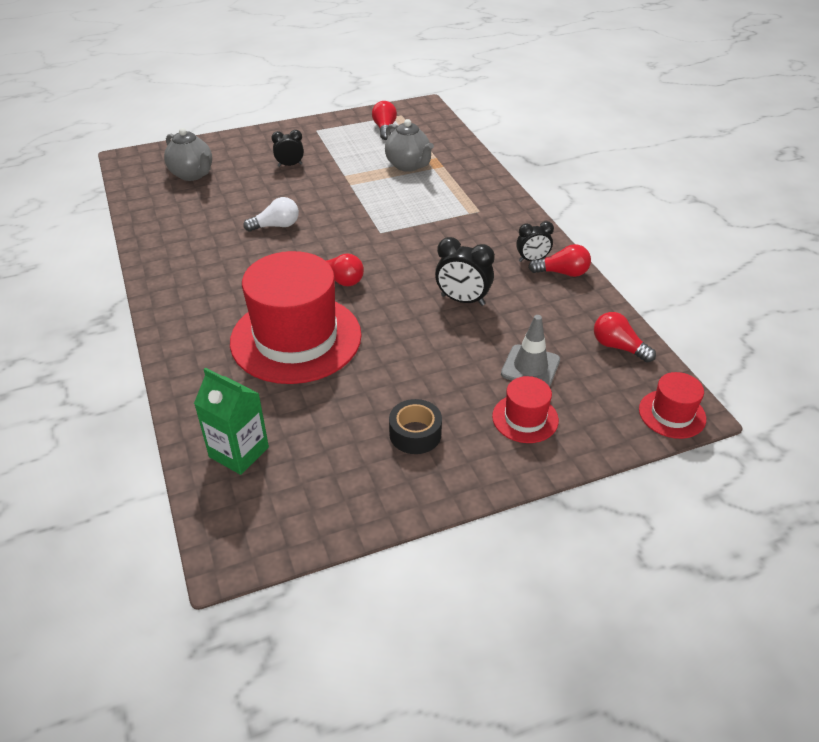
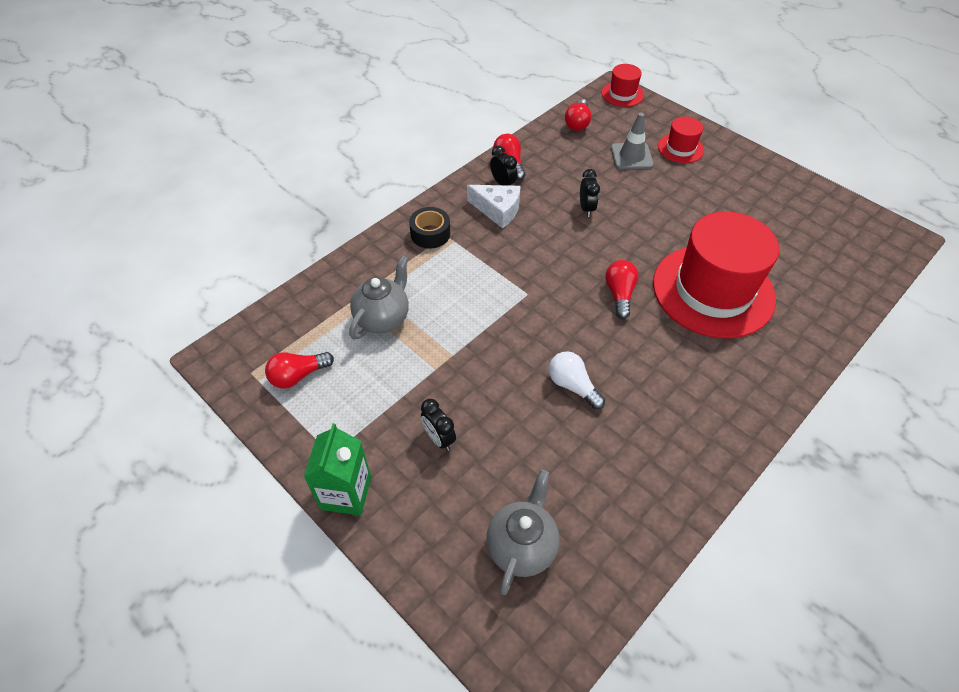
camera: 115 degrees left, 10 degrees up
green carton [194,367,269,475] -> green carton moved to [304,423,371,515]
black tape [389,399,442,454] -> black tape moved to [409,207,450,249]
black clock [435,237,495,306] -> black clock [580,169,600,217], size x0.66
none -> white cheese [467,185,521,228]

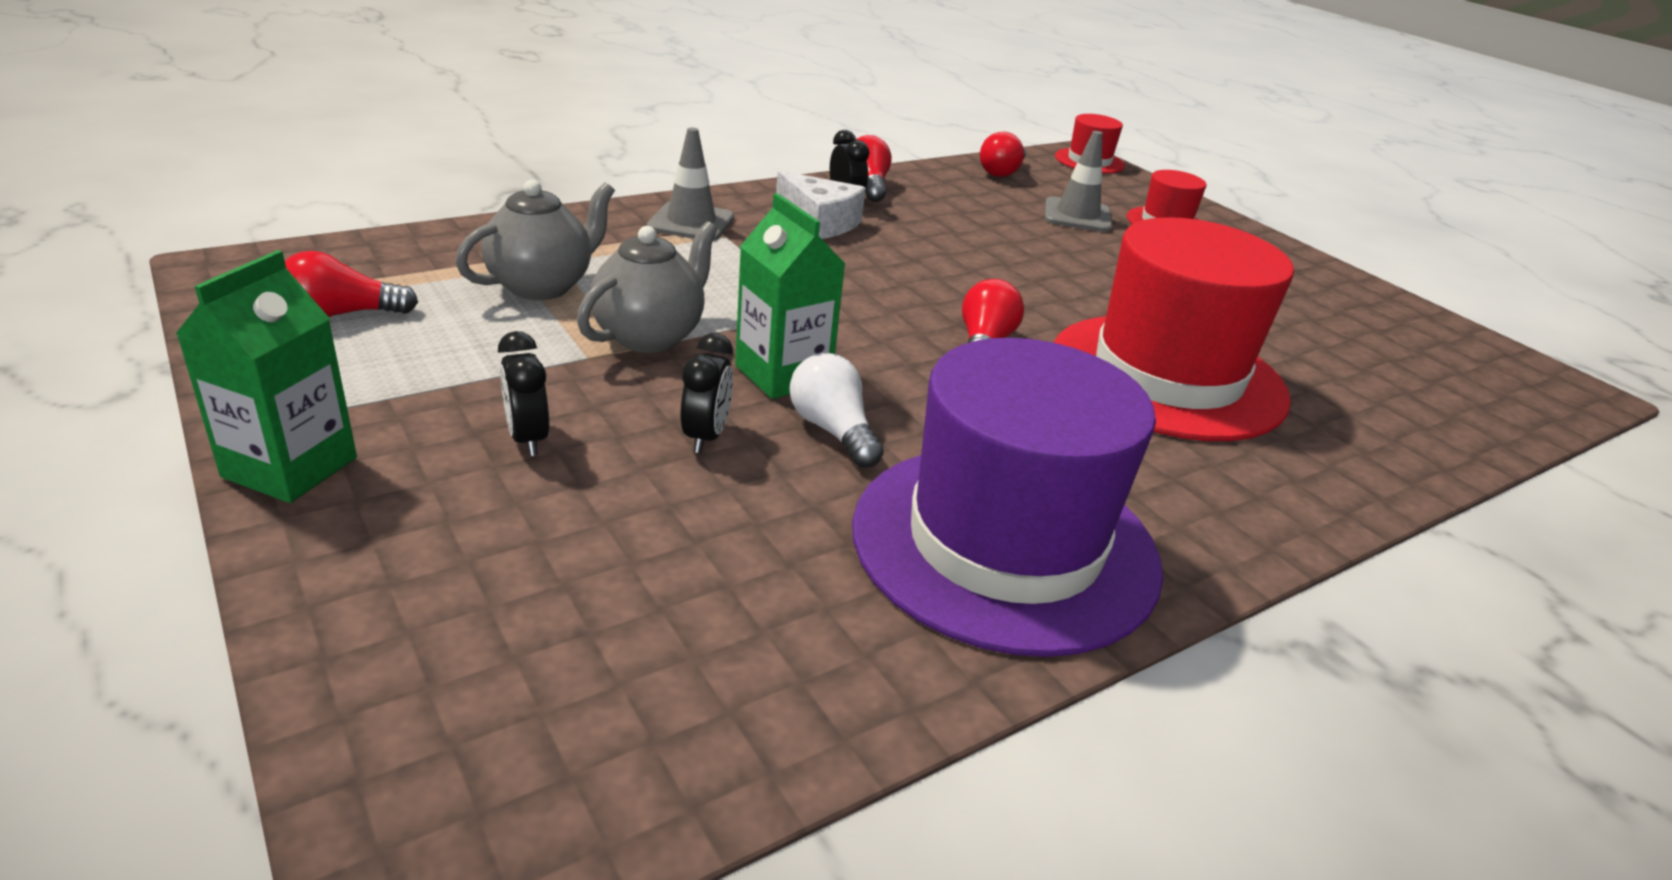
camera: 10 degrees right, 20 degrees down
black tape [409,207,450,249] -> grey traffic cone [647,127,734,241]
grey teapot [486,470,560,595] -> grey teapot moved to [577,221,718,353]
black clock [580,169,600,217] -> black clock moved to [681,333,733,453]
none -> green carton [735,193,845,399]
none -> purple hat [852,338,1163,657]

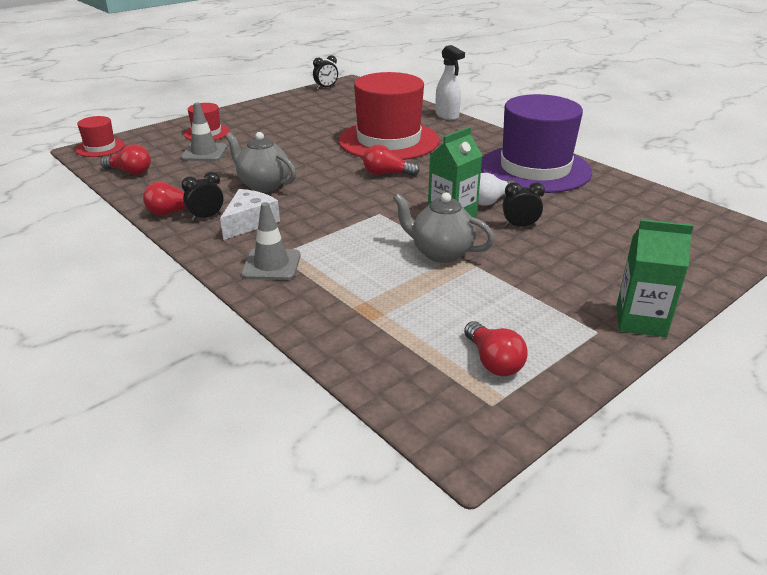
camera: 95 degrees left, 0 degrees up
grey teapot [456,179,615,300] -> grey teapot moved to [225,132,296,192]
black clock [498,331,549,456] -> black clock moved to [313,55,338,89]
none -> white spray bottle [435,45,465,120]

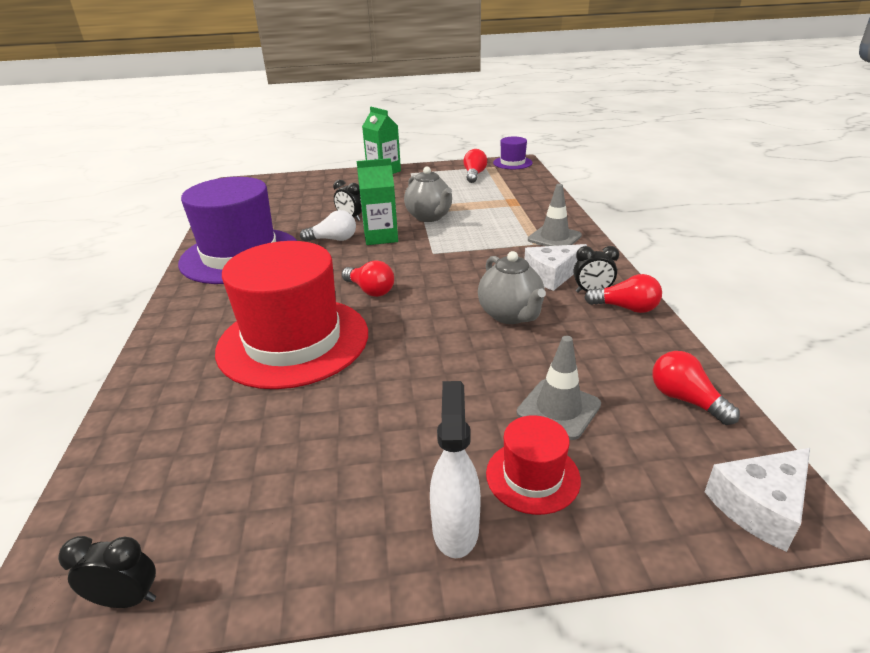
camera: 145 degrees left, 0 degrees up
red hat [75,116,125,157] -> white cheese [705,448,810,552]
white spray bottle [435,45,465,120] -> white spray bottle moved to [430,381,481,558]
none -> purple hat [493,137,533,169]

